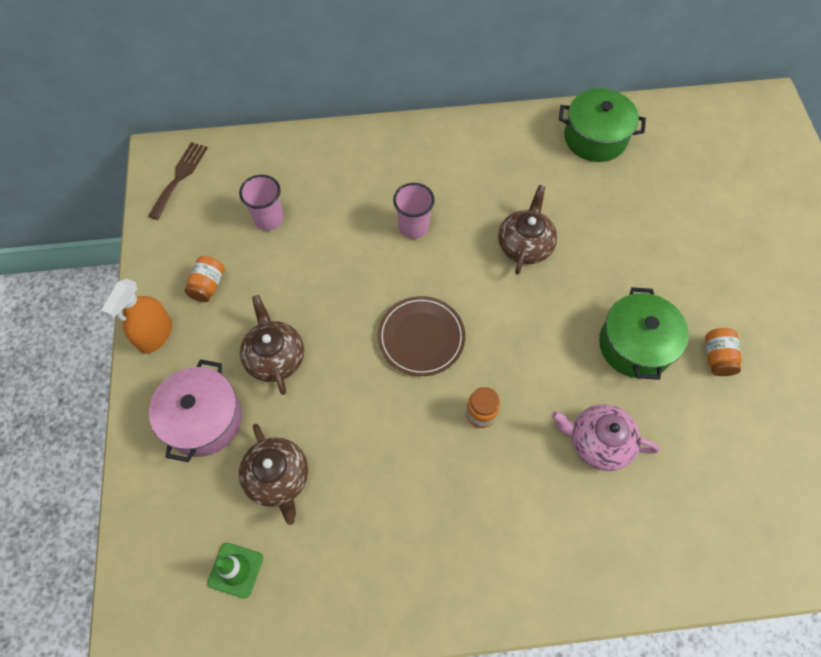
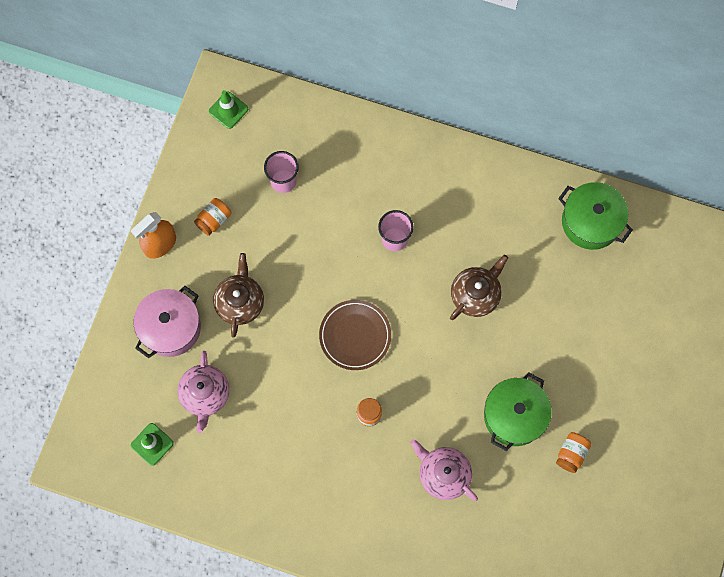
camera: 25 degrees right, 10 degrees up
brown fork [148,142,208,220] -> green traffic cone [209,90,248,129]
brown teapot [239,424,308,525] -> pink teapot [177,351,229,433]

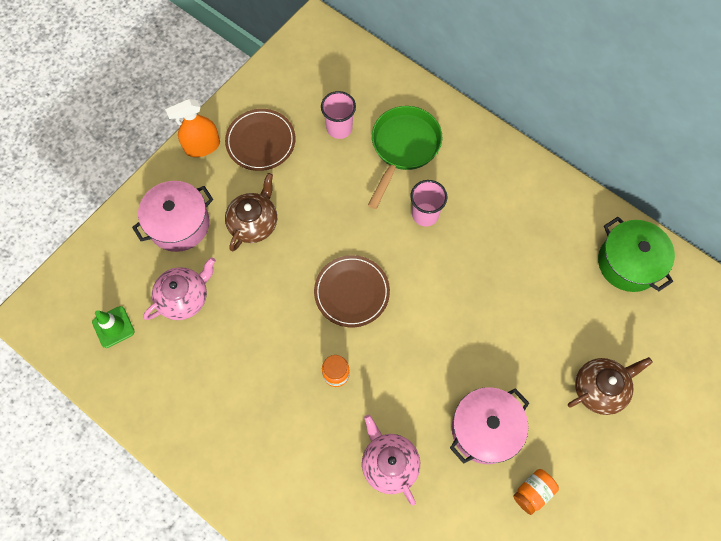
camera: 20 degrees right, 5 degrees down
pink teapot [177,351,229,433] -> pink teapot turned 150 degrees counterclockwise [143,257,216,320]
orange jar [194,198,231,236] -> brown plate [225,109,296,171]
green traffic cone [209,90,248,129] -> none
brown teapot [450,255,508,320] -> brown teapot moved to [568,357,653,415]
green pot [484,372,552,451] -> pink pot [450,387,529,464]
none -> green pan [368,106,442,209]

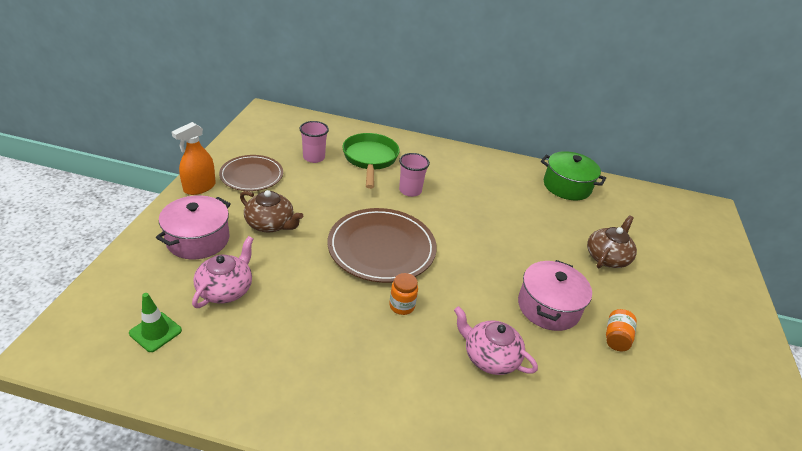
camera: 30 degrees left, 30 degrees down
brown teapot [225,173,277,251] -> brown teapot turned 120 degrees clockwise [240,190,303,233]
brown plate [314,255,390,328] -> brown plate [328,208,437,283], size x1.56

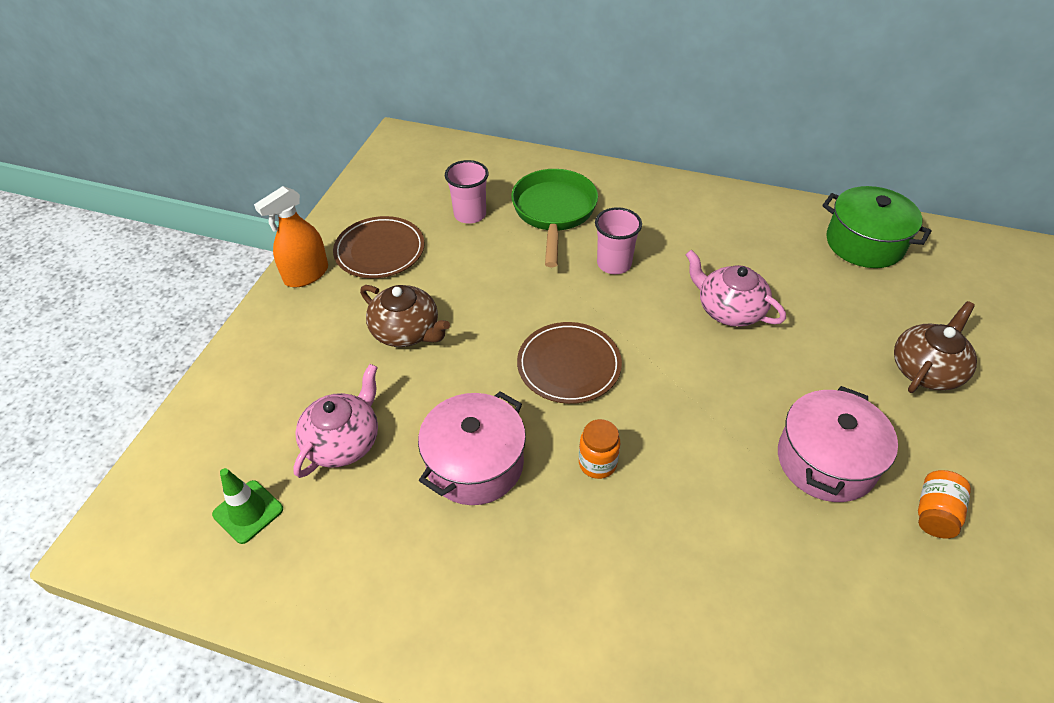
camera: 10 degrees right, 10 degrees up
pink pot [156,195,231,260] -> pink pot moved to [418,391,526,505]
brown plate [328,208,437,283] -> brown plate [517,322,622,404], size x0.64
pink teapot [454,306,538,375] -> pink teapot moved to [686,250,786,327]

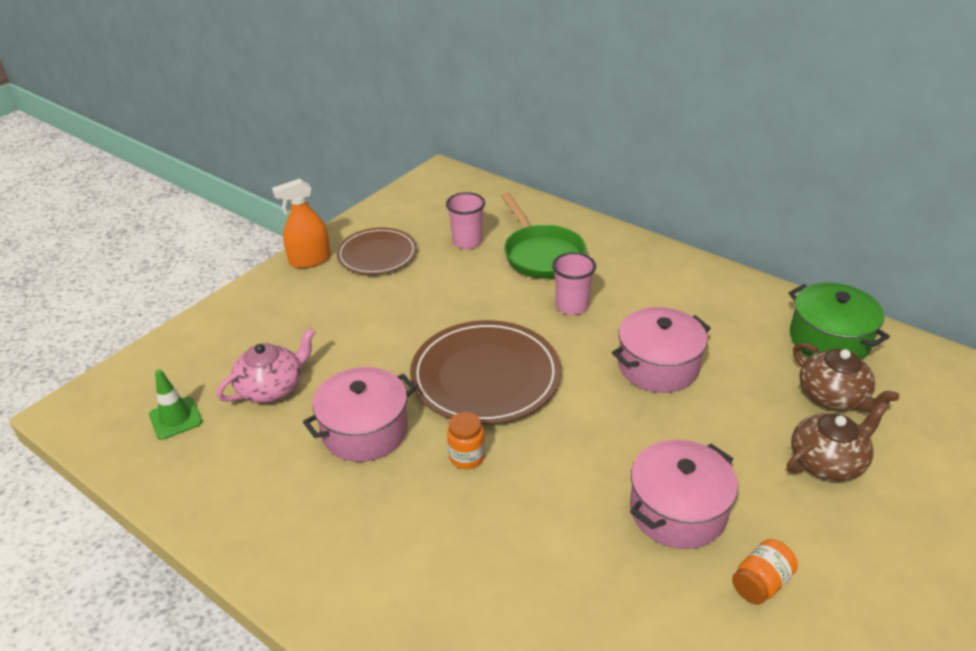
camera: 20 degrees right, 10 degrees down
brown teapot [360,285,450,347] -> brown teapot moved to [793,343,899,412]
green pan [511,169,598,267] -> green pan turned 135 degrees clockwise [501,192,586,279]
brown plate [517,322,622,404] -> brown plate [410,320,561,425], size x1.56
pink teapot [686,250,786,327] -> pink pot [612,307,711,393]

